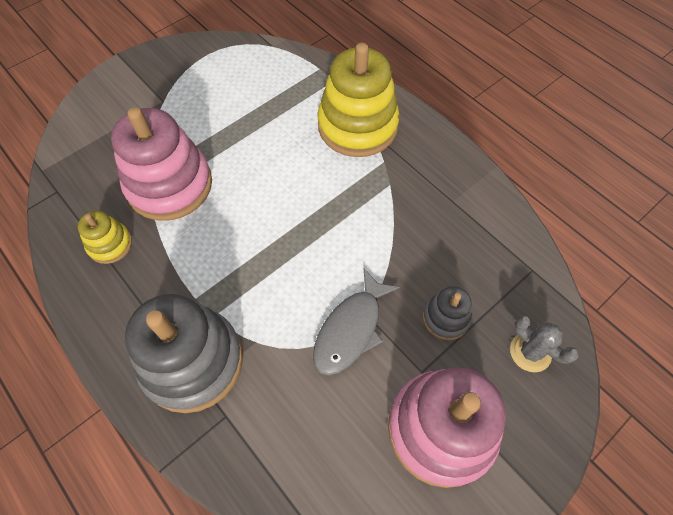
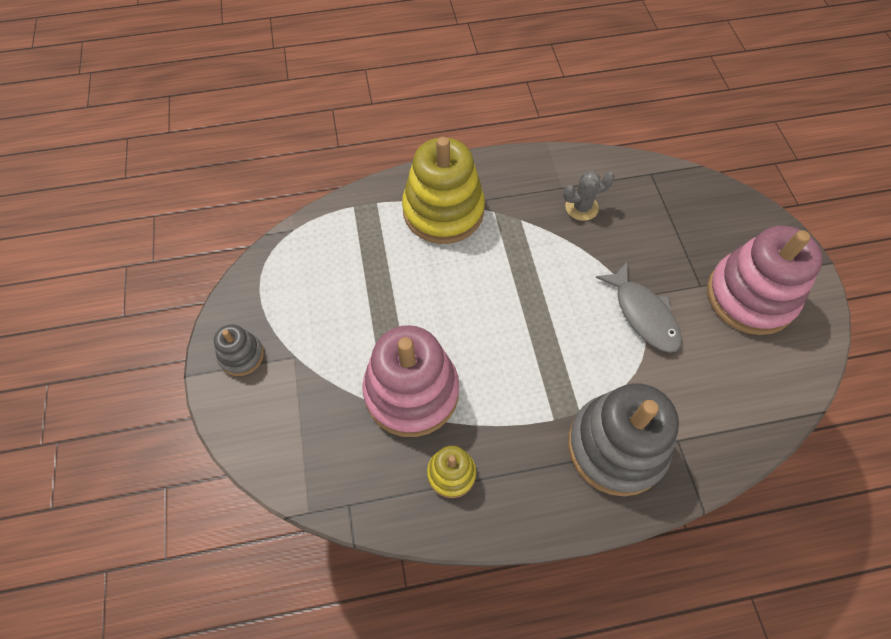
camera: 60 degrees left, 0 degrees up
grey stacking toy [423,286,472,340] -> grey stacking toy moved to [214,324,264,376]
grey cactus [510,315,579,372] -> grey cactus moved to [563,170,615,221]

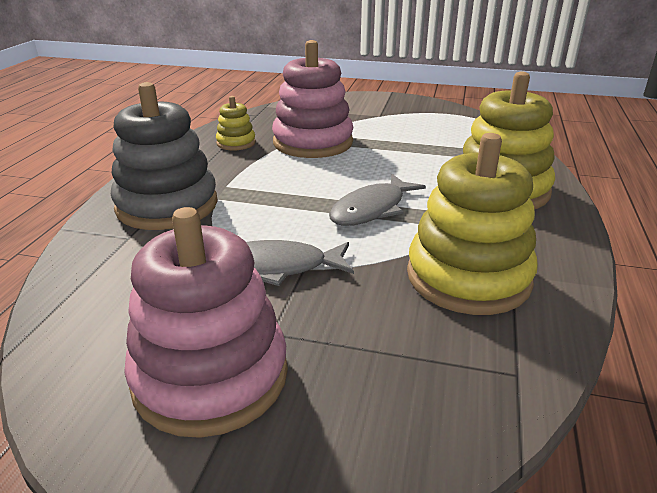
camera: 115 degrees right, 30 degrees down
grey stacking toy [214,324,264,376] -> none
grey cactus [563,170,615,221] -> yellow stacking toy [407,133,538,315]
none -> grey fish [329,174,426,226]

